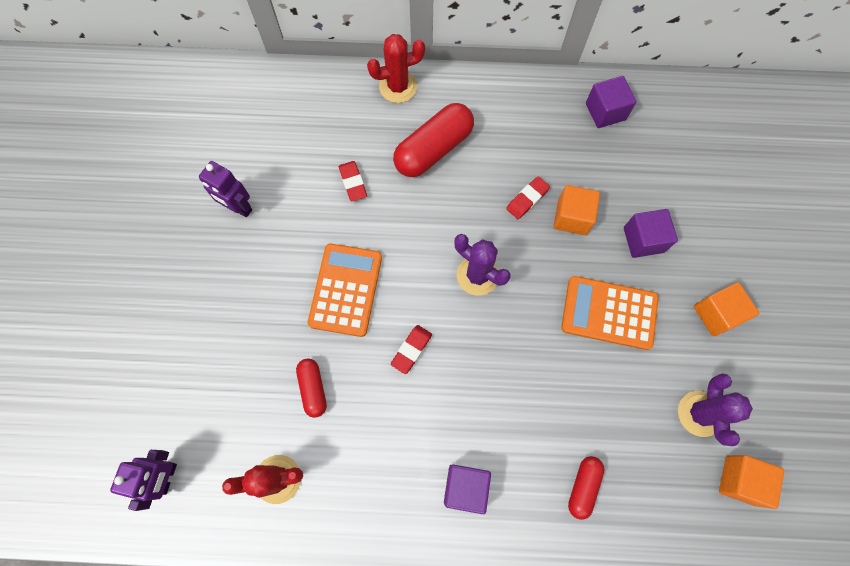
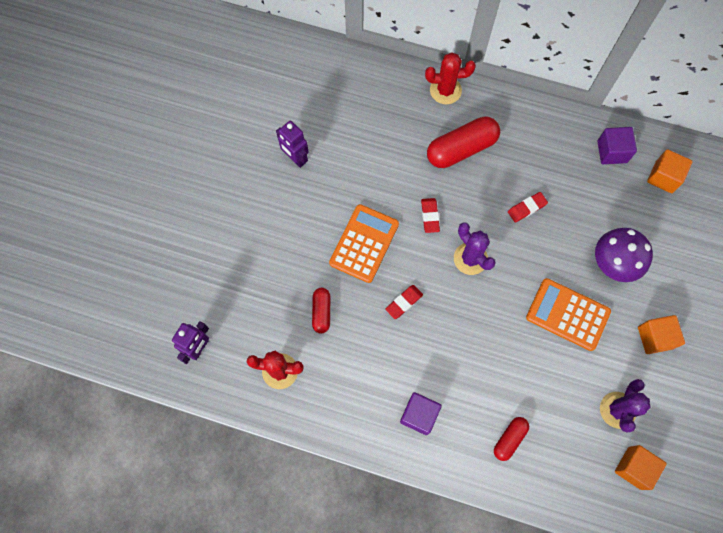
camera: 15 degrees right, 0 degrees up
red eraser [338,161,367,201] -> red eraser moved to [421,198,440,233]
orange cube [553,185,600,235] -> orange cube moved to [647,149,693,193]
purple cube [624,209,678,258] -> purple mushroom [595,228,653,282]

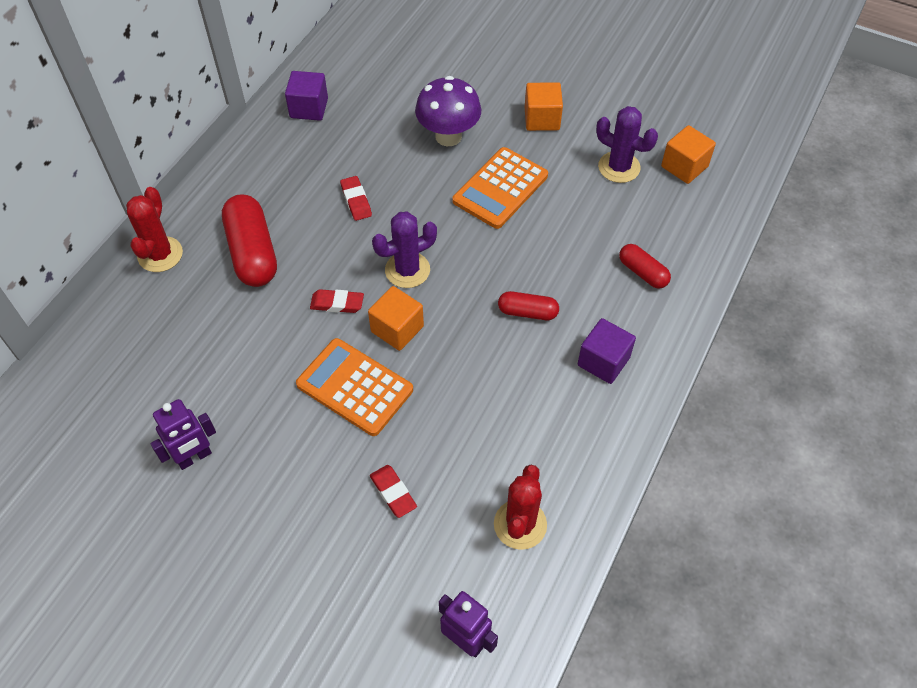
camera: 80 degrees left, 15 degrees down
red capsule [312,288,331,333] -> red capsule moved to [498,291,559,320]
red eraser [385,285,423,319] -> red eraser moved to [370,465,417,518]
orange cube [647,149,693,193] -> orange cube moved to [368,286,424,351]

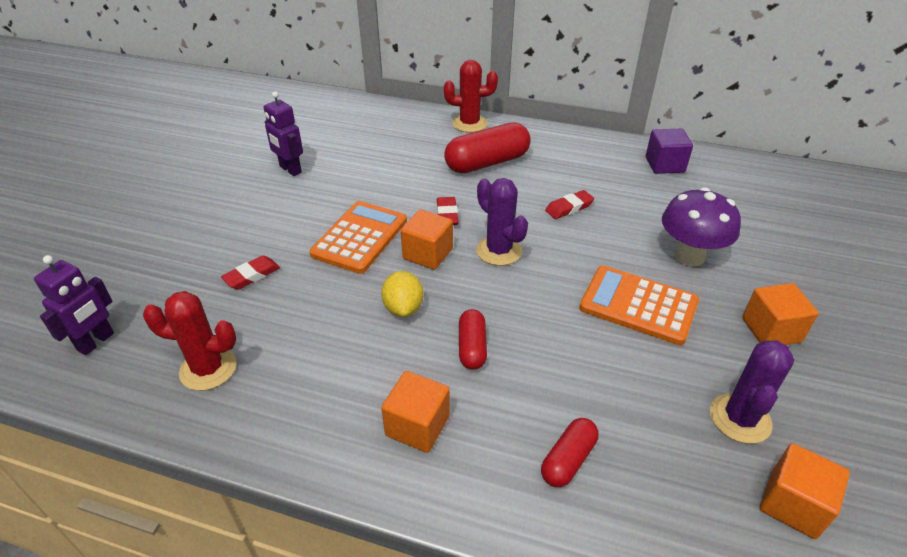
camera: 80 degrees right, 15 degrees down
purple cube [578,318,636,384] -> orange cube [381,371,450,453]
none -> yellow lemon [381,271,423,317]

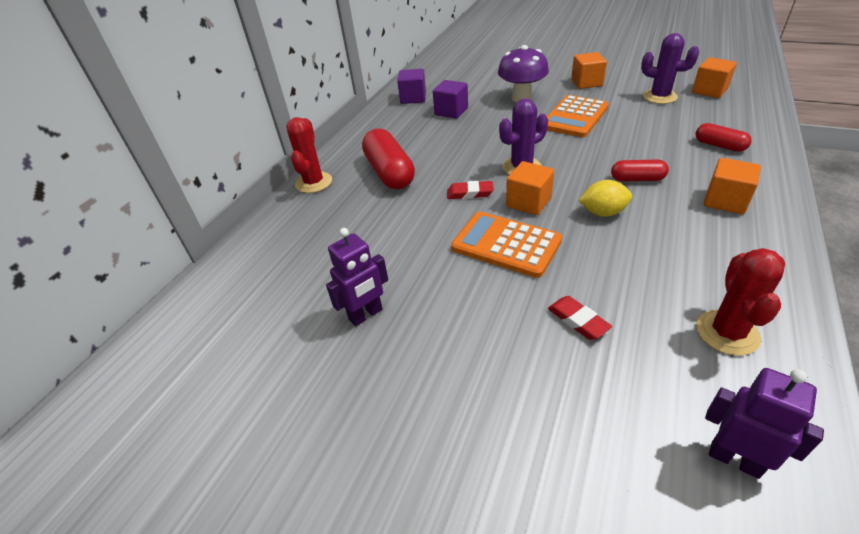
camera: 80 degrees left, 0 degrees up
red eraser [545,190,594,219] -> none
none -> purple cube [433,80,468,119]

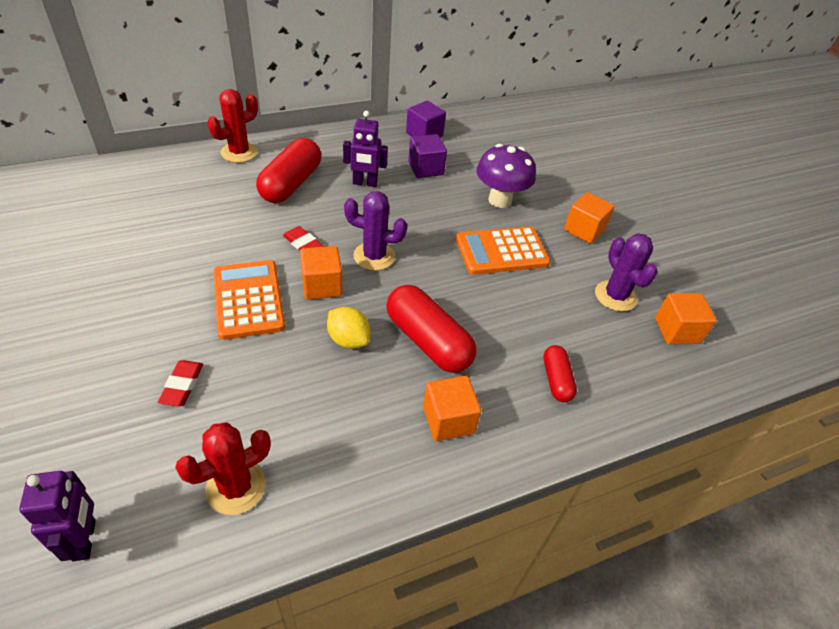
camera: 35 degrees right, 5 degrees up
purple robot [326,228,388,327] -> purple robot moved to [343,111,388,187]
red capsule [611,160,669,181] -> red capsule [386,285,477,373], size x1.82

